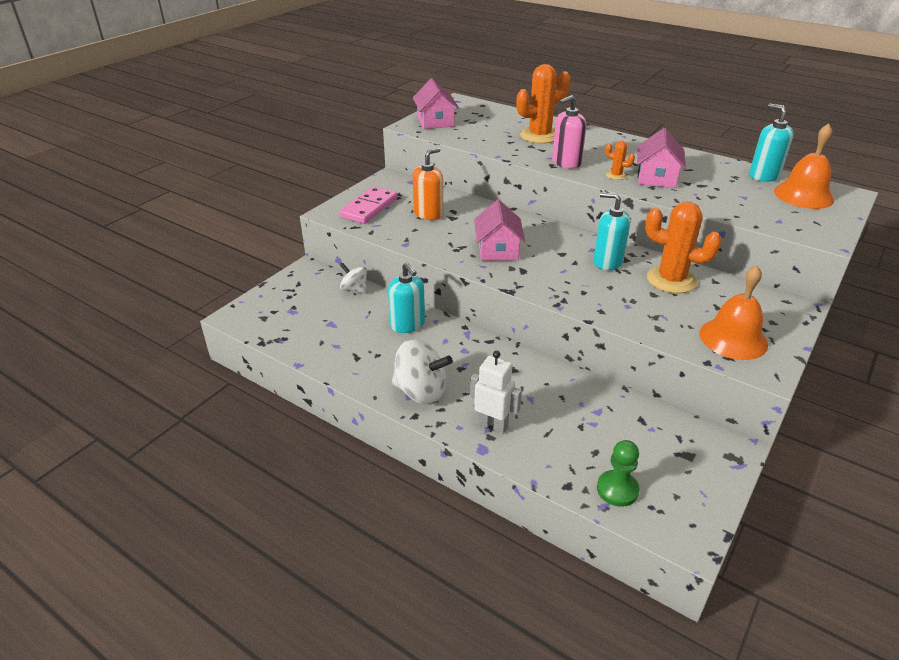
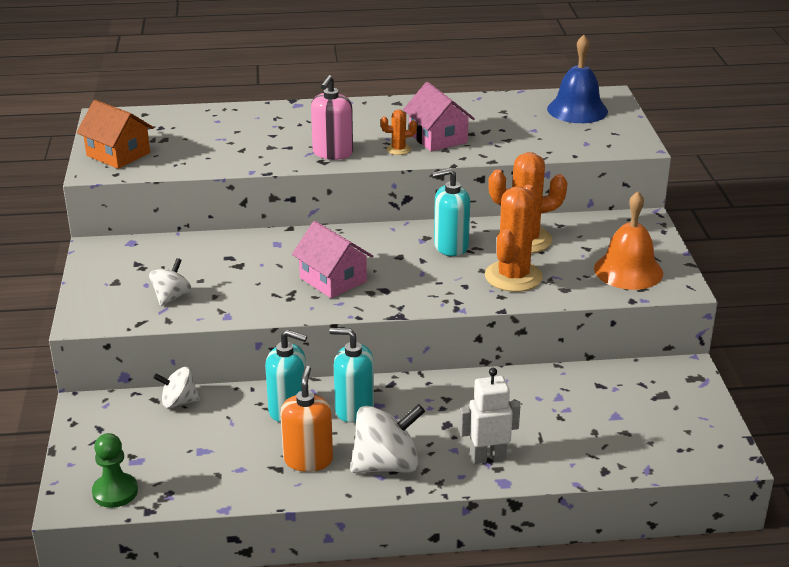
camera: 40 degrees left, 5 degrees down
pink domino [339,186,398,224] -> none
pink house [413,78,459,129] -> orange house [76,100,154,169]
orange soap dispenser [413,148,443,220] -> orange soap dispenser moved to [280,366,333,472]
orange cactus [516,64,571,144] -> orange cactus moved to [485,185,543,292]
green pawn [597,440,640,507] -> green pawn moved to [92,433,138,508]
turquoise soap dispenser [749,103,794,182] -> turquoise soap dispenser moved to [330,328,374,423]
orange bell [774,123,834,209] -> blue bell [547,35,608,123]
none -> white spinning top [149,258,191,306]

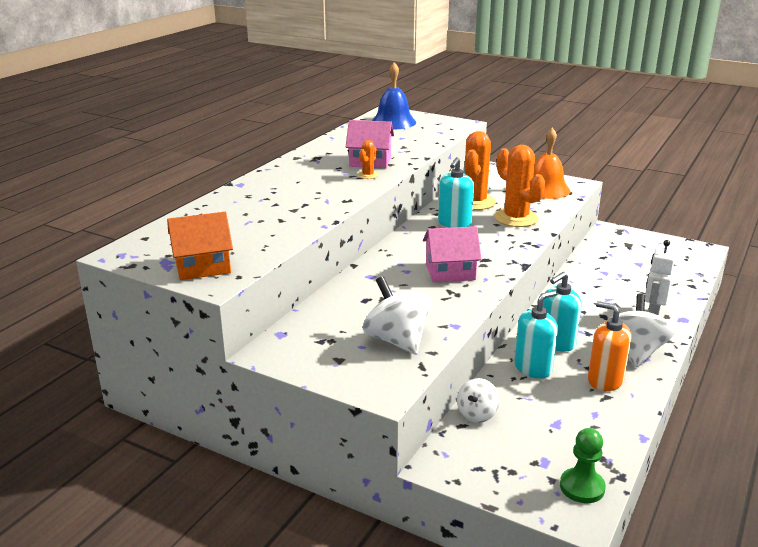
camera: 55 degrees left, 5 degrees down
white spinning top [149,258,191,306] -> white spinning top [363,276,431,354], size x1.70
pink soap dispenser [311,75,353,160] -> none

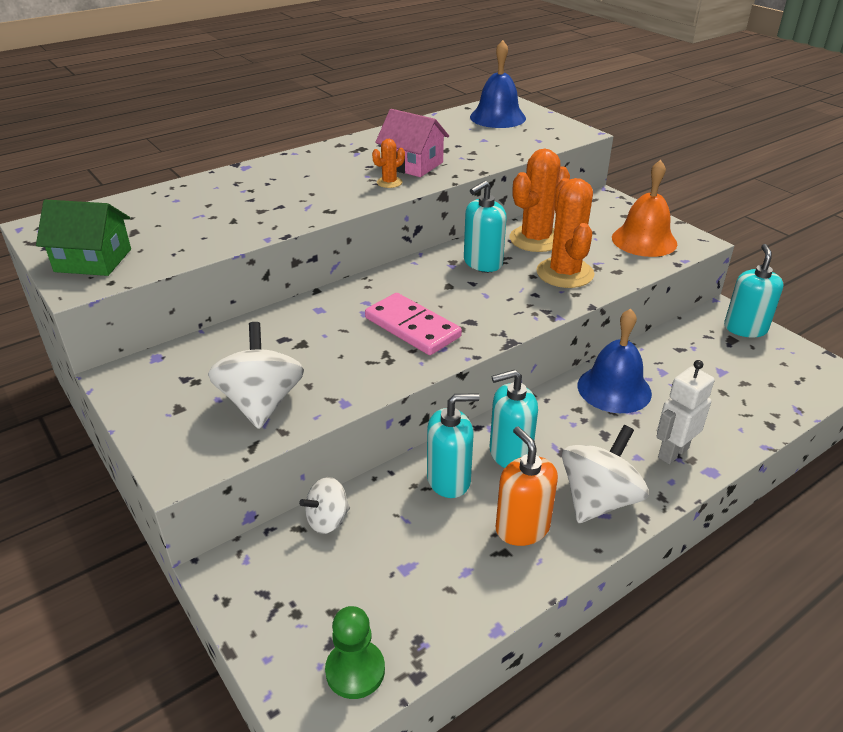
camera: 25 degrees right, 10 degrees up
orange house [167,212,233,280] -> green house [36,199,131,276]
pink house [423,226,482,283] -> pink domino [365,293,462,355]
none -> blue bell [578,308,652,413]
none -> turquoise soap dispenser [724,244,783,338]

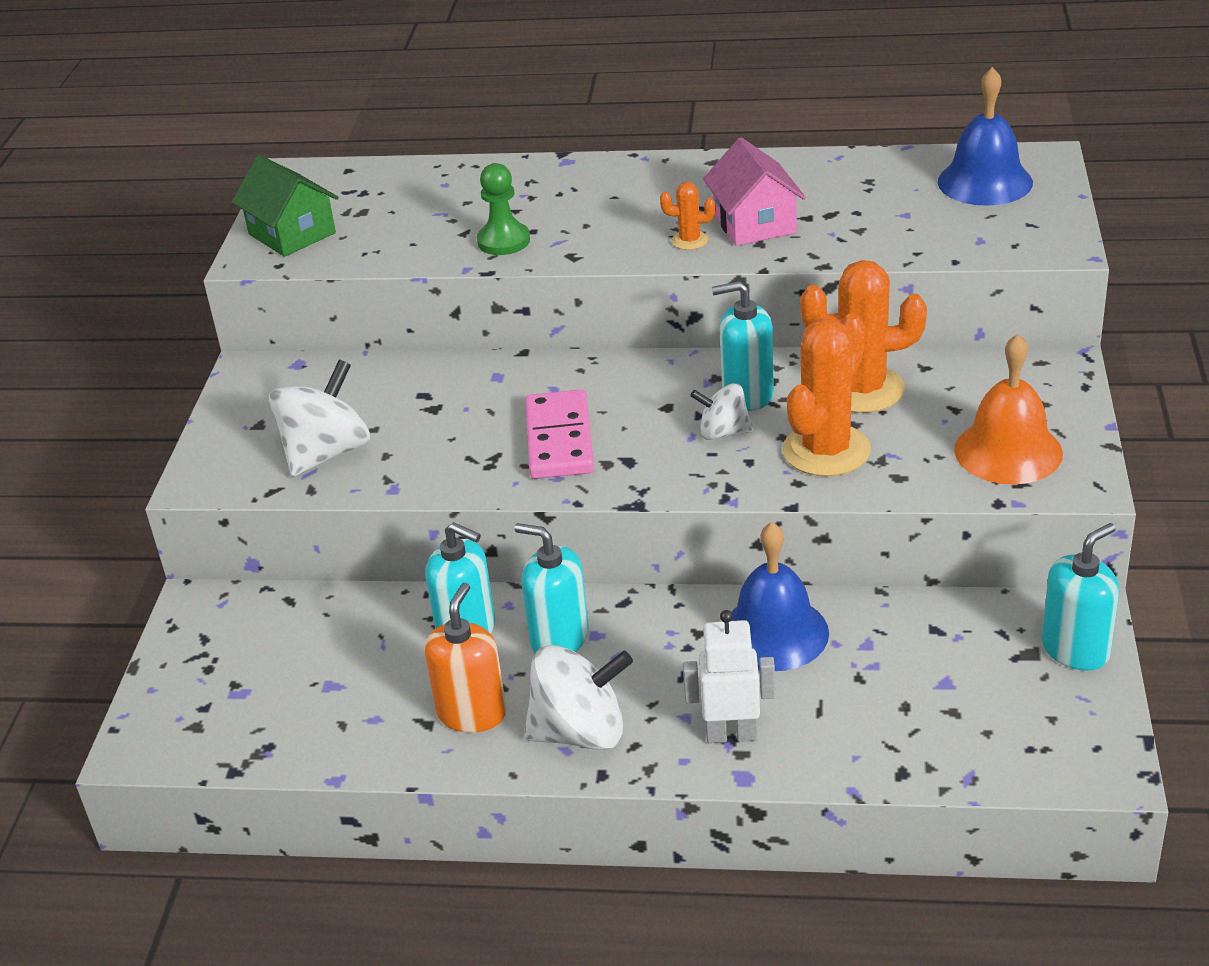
camera: 45 degrees right, 0 degrees up
white spinning top [299,477,350,534] -> white spinning top moved to [690,383,753,440]
green pawn [325,606,385,699] -> green pawn moved to [477,163,530,255]

